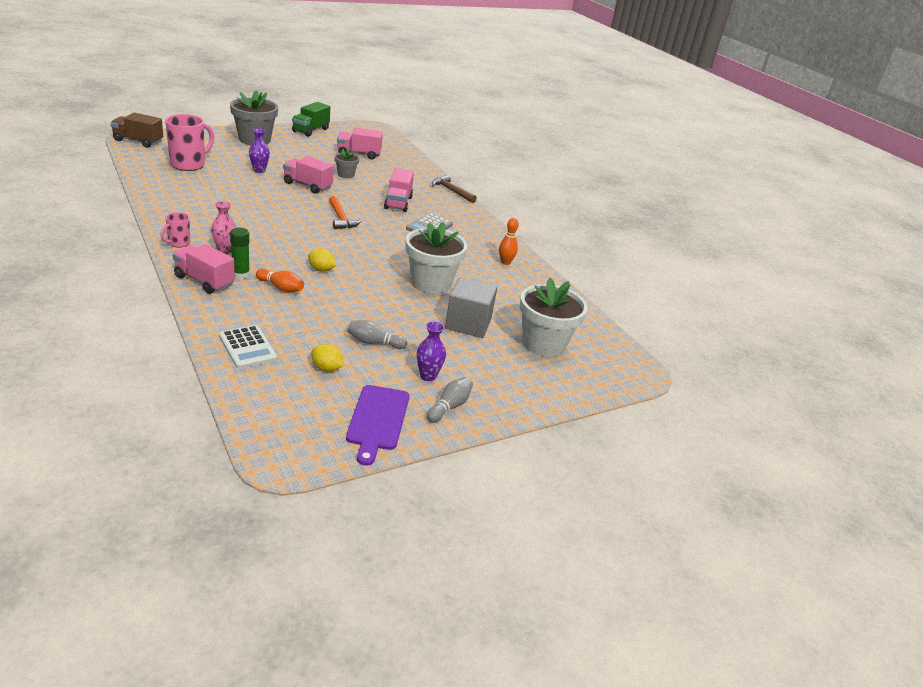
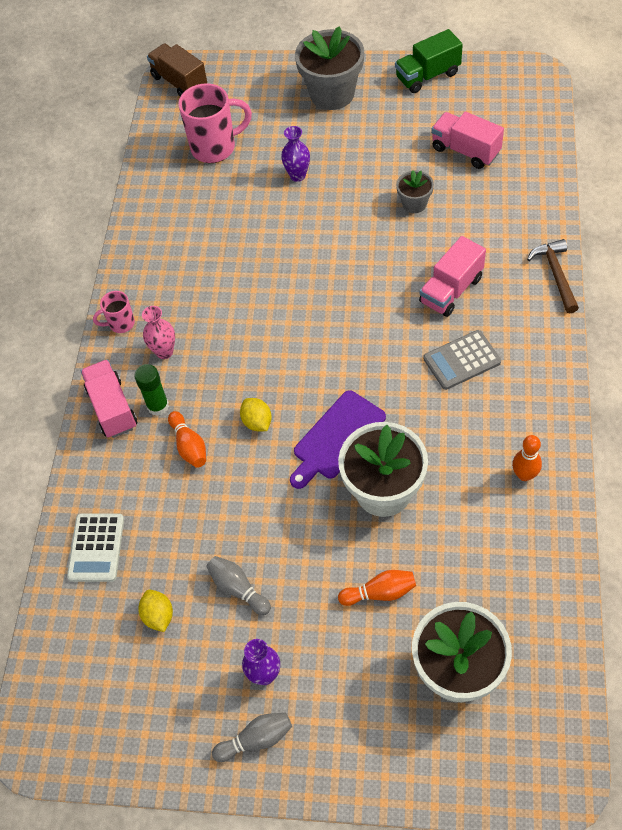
camera: 45 degrees right, 25 degrees up
pink truck [283,156,334,194] -> none
orange hammer [329,196,362,229] -> none
purple cutting board [346,385,409,466] -> purple cutting board moved to [290,390,386,489]
grey cube [445,277,497,338] -> orange bowling pin [338,570,416,606]

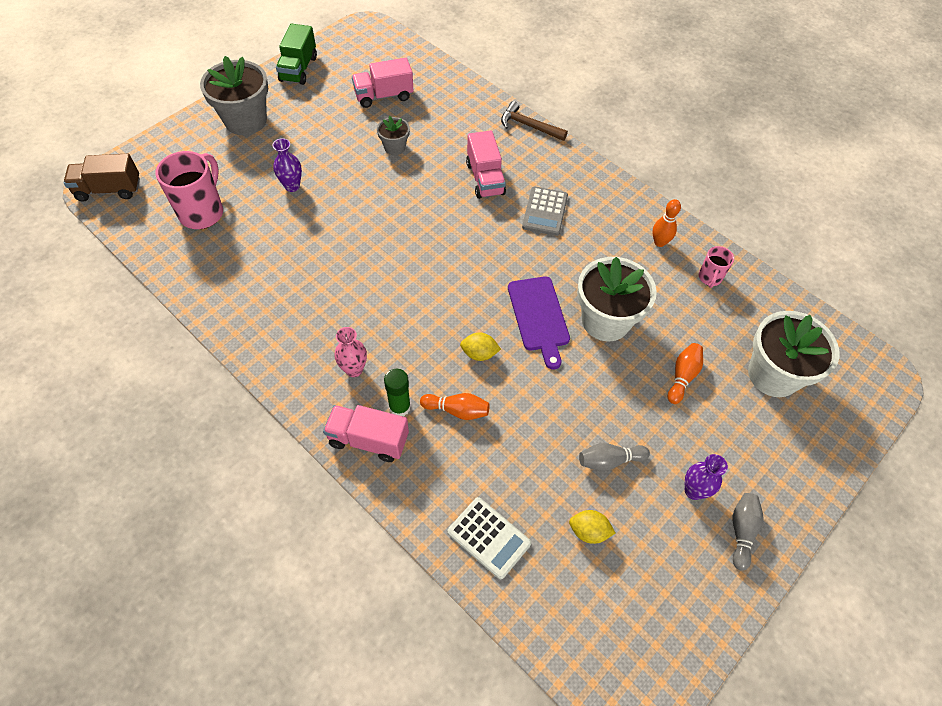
camera: 60 degrees left, 0 degrees up
pink mug [93,291,135,333] -> pink mug moved to [699,246,734,288]

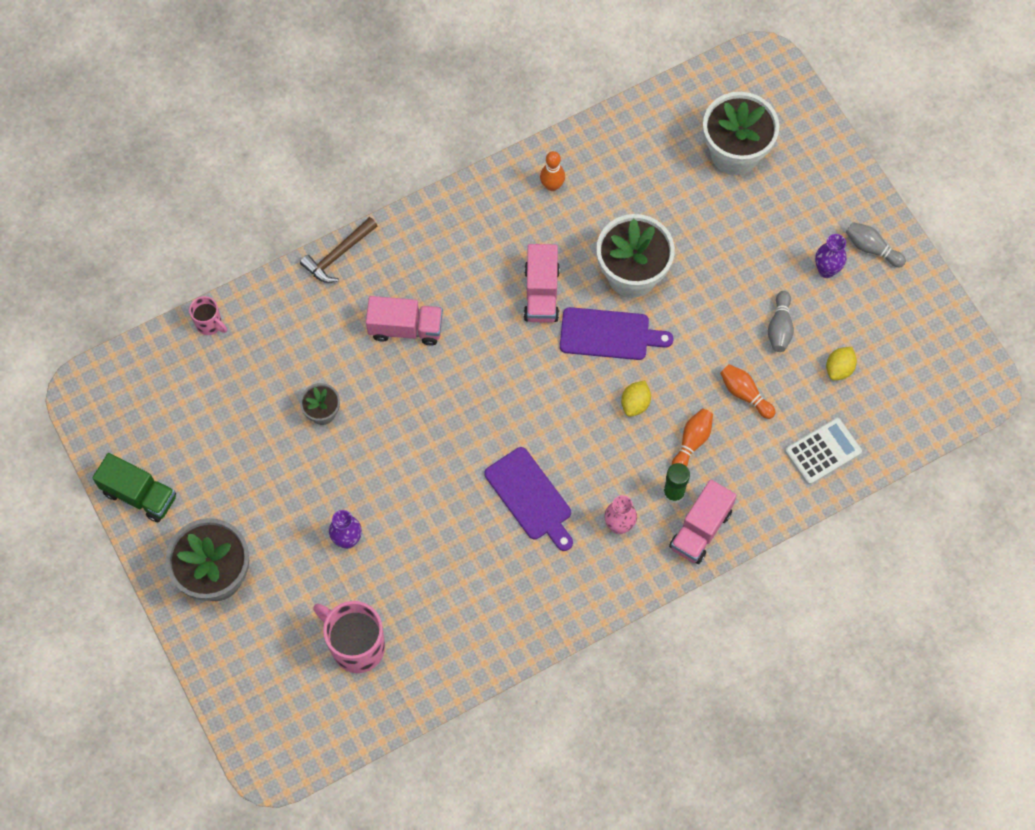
camera: 70 degrees left, 10 degrees up
brown truck [64,154,140,202] -> none
pink truck [352,58,413,108] -> pink truck moved to [524,244,560,323]
grey calculator [522,186,568,236] -> none
orange bowling pin [668,343,703,404] -> orange bowling pin moved to [720,364,776,419]
pink mug [699,246,734,288] -> pink mug moved to [189,296,227,335]
none -> purple cutting board [485,447,573,551]

